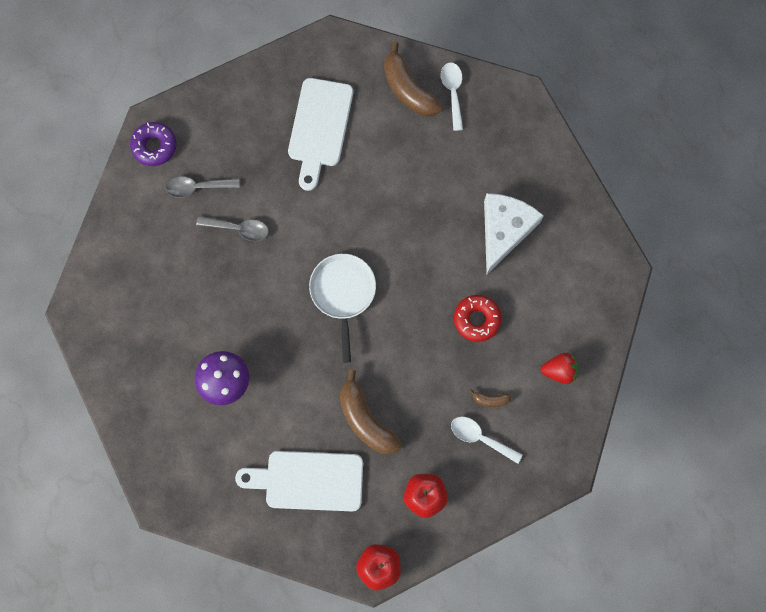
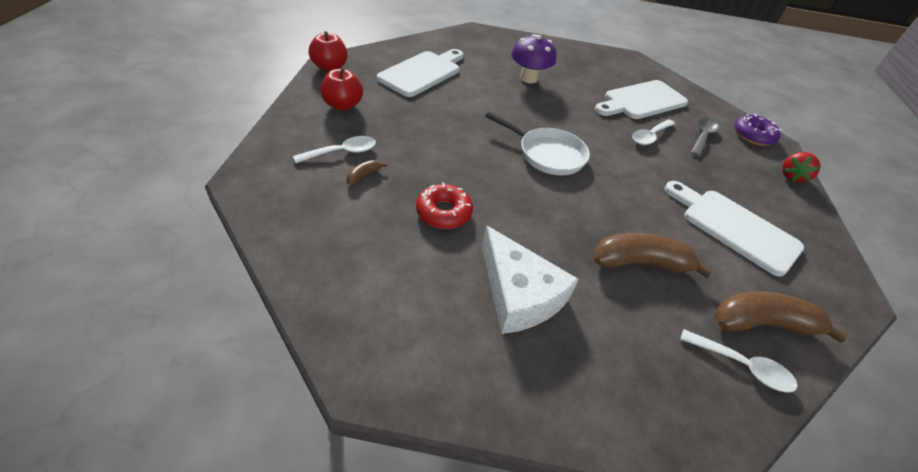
camera: 120 degrees right, 30 degrees down
grey spoon [196,216,269,241] -> white spoon [632,119,675,145]
brown banana [339,370,402,454] -> brown banana moved to [593,233,713,278]
red strawberry [541,353,578,384] -> red strawberry moved to [782,152,821,183]
none -> white cutting board [595,80,688,119]

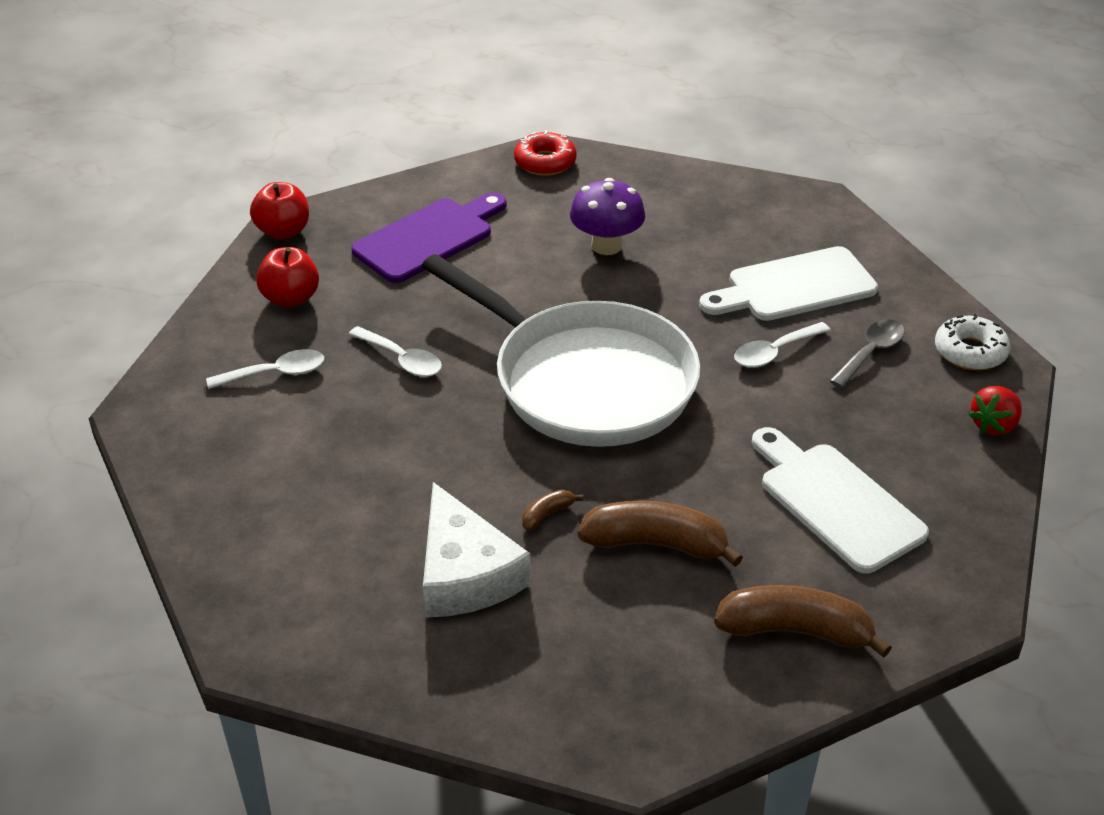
camera: 15 degrees right, 5 degrees down
brown banana [346,160,387,186] -> brown banana moved to [522,490,583,531]
white cutting board [377,49,464,97] -> purple cutting board [351,192,507,283]
red donut [416,182,473,229] -> red donut moved to [514,130,577,176]
white pan [485,112,590,175] -> white pan [422,254,700,447], size x1.90
white spoon [680,329,798,393] -> white spoon moved to [349,326,442,377]
purple donut [734,114,781,146] -> white donut [935,314,1010,370]

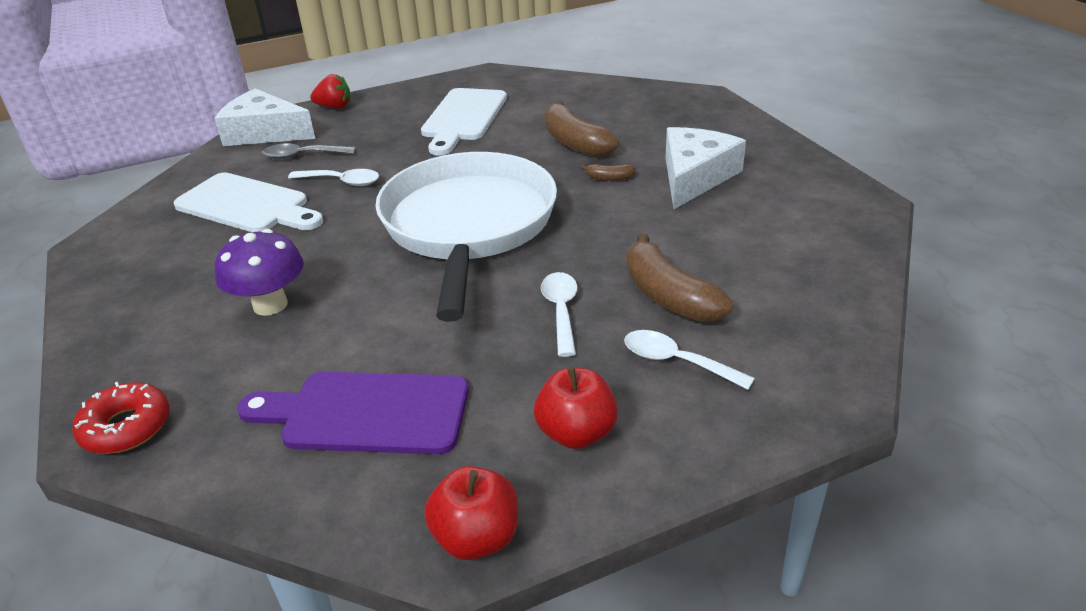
camera: 130 degrees left, 5 degrees down
brown banana [714,585,892,658] -> brown banana moved to [626,234,733,322]
white donut [935,314,1010,370] -> white cheese [214,89,315,146]

